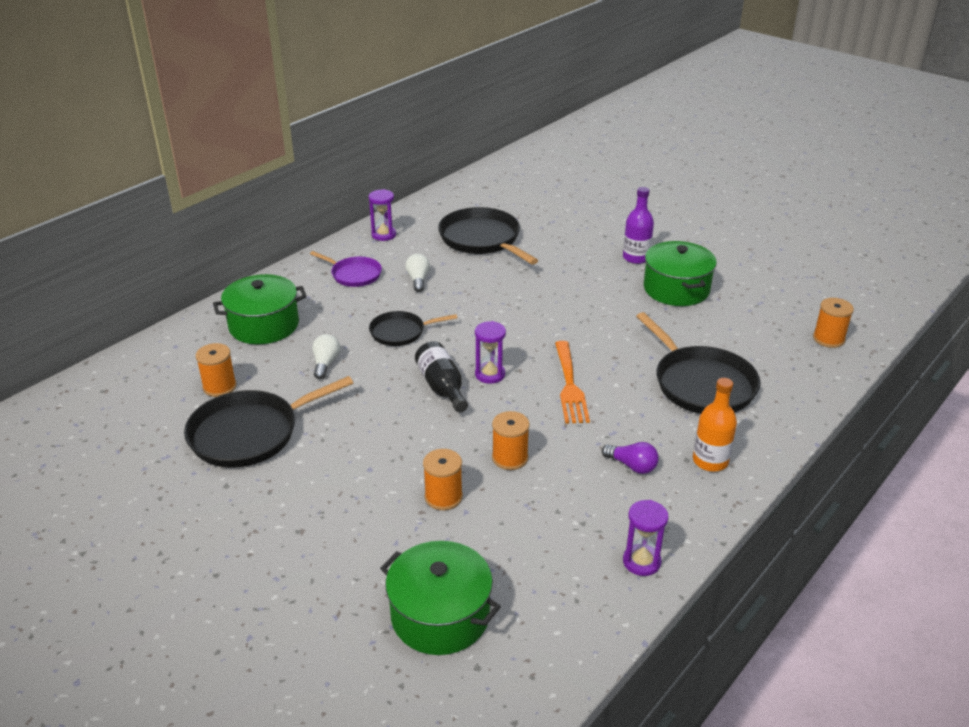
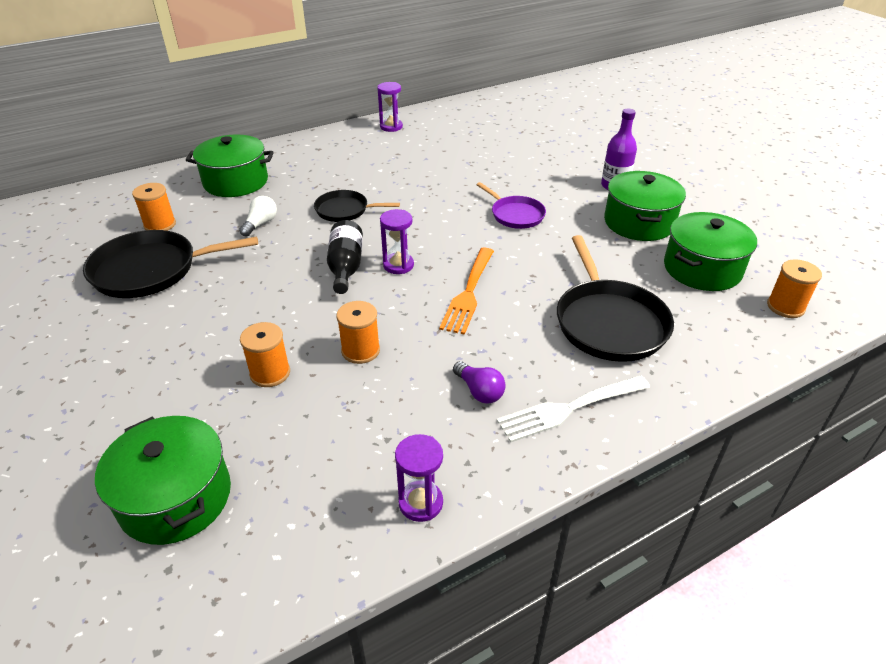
camera: 20 degrees right, 5 degrees up
purple pan [310,251,382,287] -> purple pan moved to [476,182,546,229]
white light bulb [405,254,430,292] -> none
black pan [438,207,538,264] -> none
orange bottle [693,378,737,472] -> white fork [497,376,650,443]
none -> green pot [664,212,757,291]

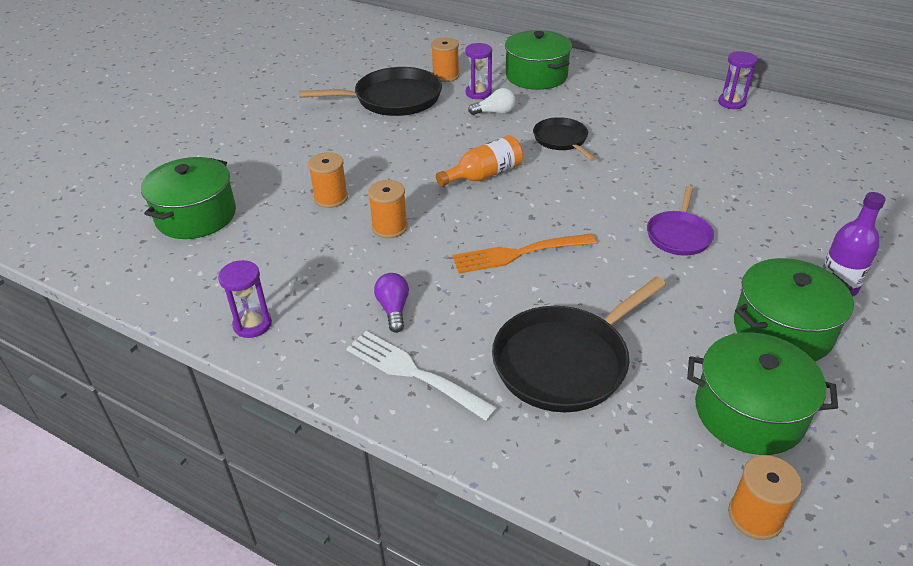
camera: 60 degrees right, 0 degrees up
black pan [83,230,258,298] -> black pan turned 120 degrees clockwise [299,67,442,116]
black bottle [327,220,363,294] -> orange bottle [436,135,523,186]
purple hourglass [380,209,414,274] -> purple hourglass moved to [465,43,492,99]
purple light bulb [453,361,506,404] -> purple light bulb turned 150 degrees clockwise [374,273,409,333]

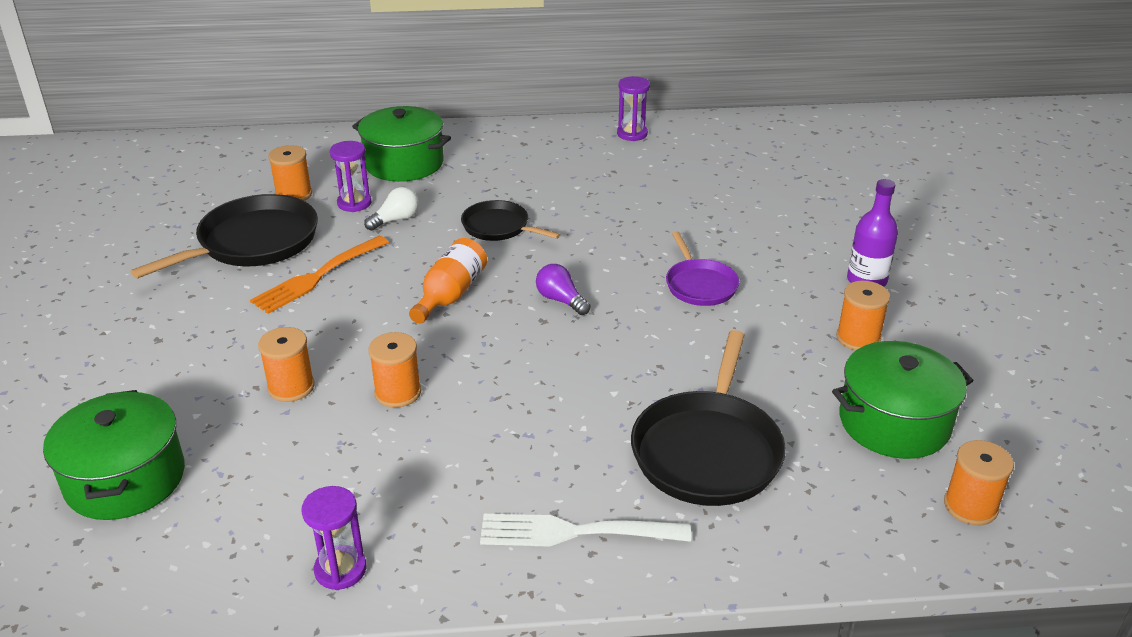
camera: 35 degrees left, 5 degrees down
purple light bulb [374,273,409,333] -> purple light bulb moved to [536,264,591,315]
orange fork [452,233,597,274] -> orange fork moved to [250,236,389,314]
green pot [734,258,854,361] -> orange spool [836,281,890,351]

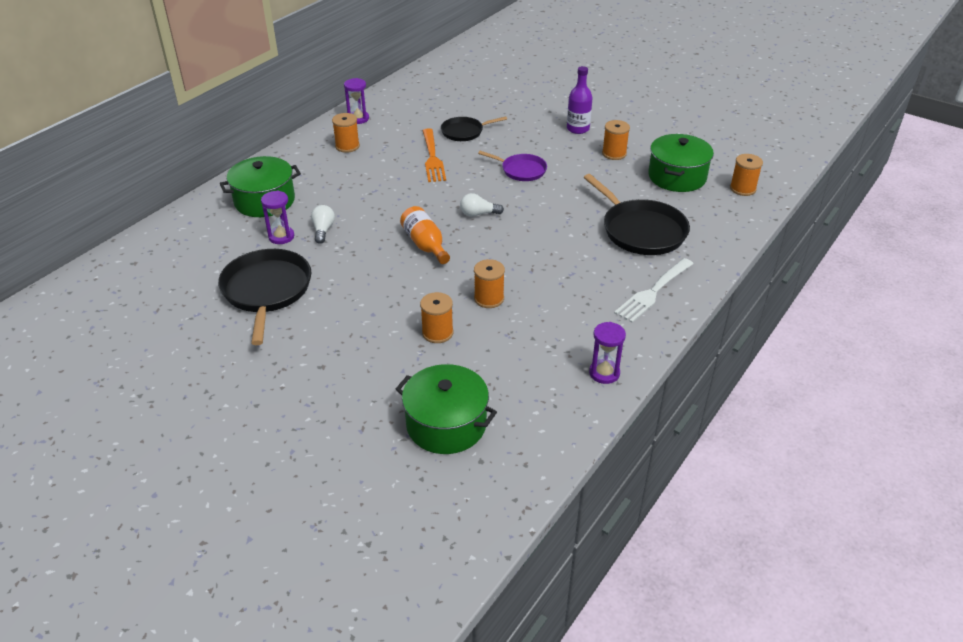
camera: 50 degrees left, 5 degrees up
orange fork [250,236,389,314] -> orange fork moved to [422,128,446,182]
orange spool [268,145,312,201] -> orange spool moved to [332,113,360,153]
black pan [461,200,561,241] -> black pan moved to [441,116,507,141]
purple light bulb [536,264,591,315] -> white light bulb [460,193,504,217]

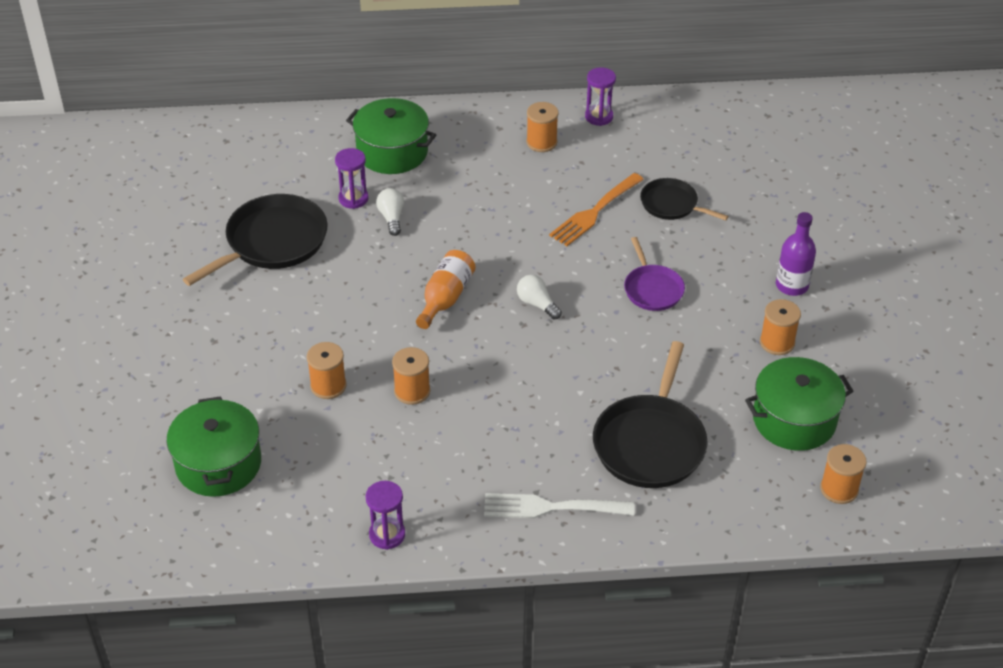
camera: 50 degrees right, 5 degrees up
white light bulb [311,205,335,244] -> white light bulb turned 60 degrees counterclockwise [376,188,404,236]

